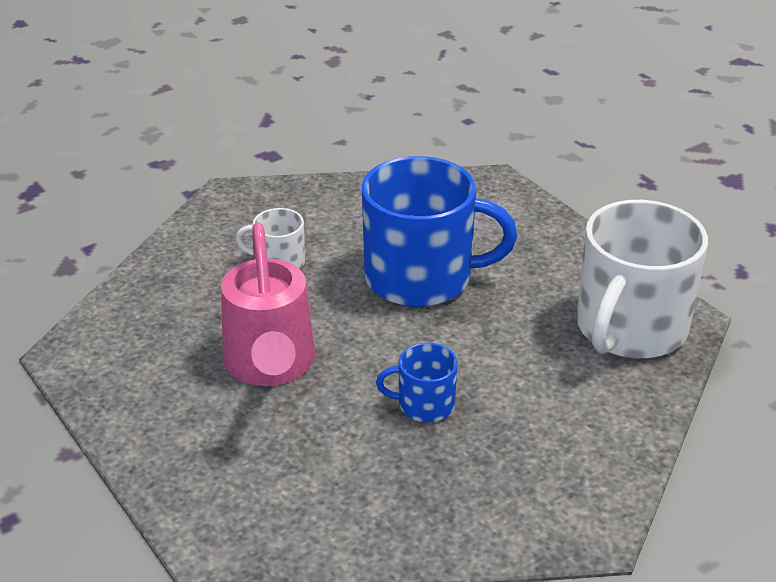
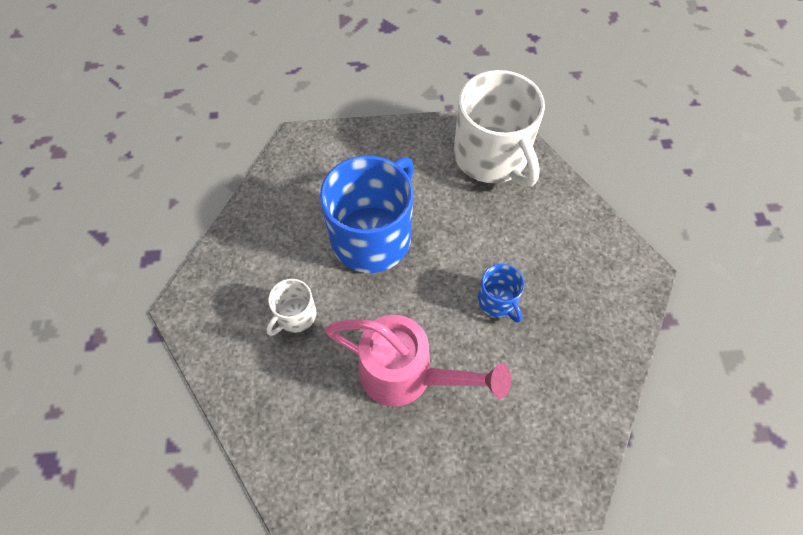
camera: 60 degrees left, 25 degrees up
blue mug [376,343,458,422] -> blue mug turned 60 degrees counterclockwise [478,264,525,323]

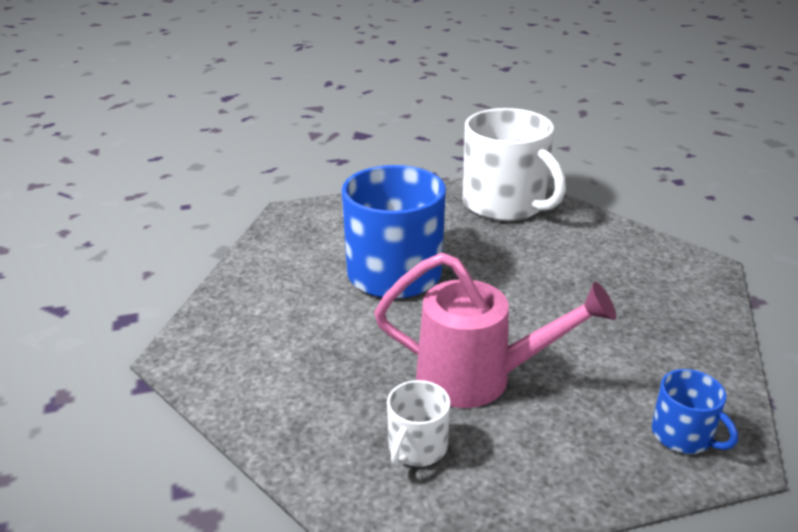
camera: 10 degrees left, 30 degrees down
white mug [267,279,317,336] -> white mug moved to [387,380,450,467]
blue mug [478,264,525,323] -> blue mug moved to [652,369,738,454]

